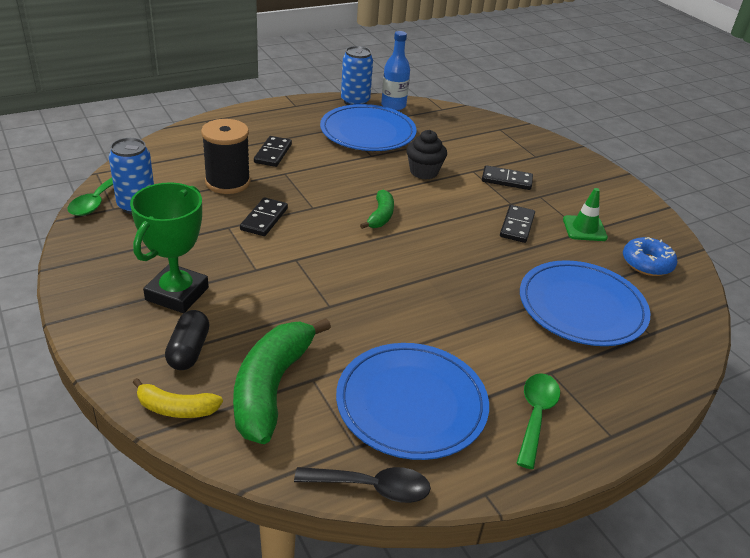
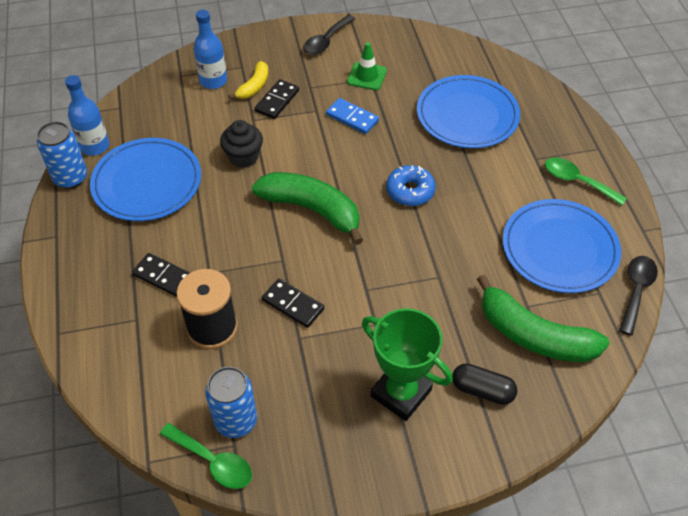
camera: 70 degrees left, 15 degrees up
yellow banana [132,378,223,418] -> yellow banana moved to [228,61,268,99]
green banana [360,189,394,229] -> green banana [252,172,363,245], size x1.90
black domino [500,205,535,243] -> blue domino [326,98,379,134]
blue donut [623,237,677,276] -> blue donut moved to [386,165,436,206]
none -> blue bottle [194,10,227,89]
none -> black spoon [303,15,355,55]

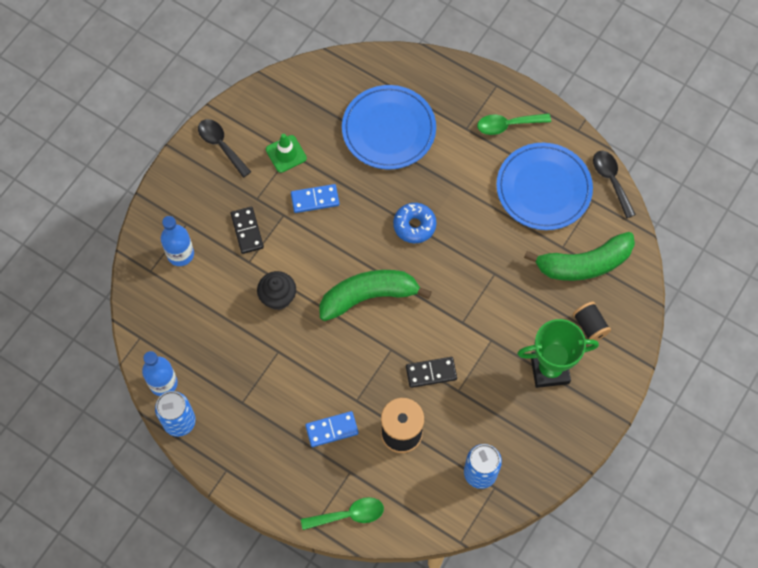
camera: 45 degrees left, 15 degrees up
blue plate [90,138,201,221] -> none
black domino [132,253,190,297] -> blue domino [305,411,359,447]
green spoon [160,423,252,489] -> green spoon moved to [301,497,384,530]
yellow banana [228,61,268,99] -> none
black spoon [303,15,355,55] -> black spoon turned 150 degrees clockwise [198,119,251,178]
black capsule [452,363,518,405] -> black spool [573,302,611,341]

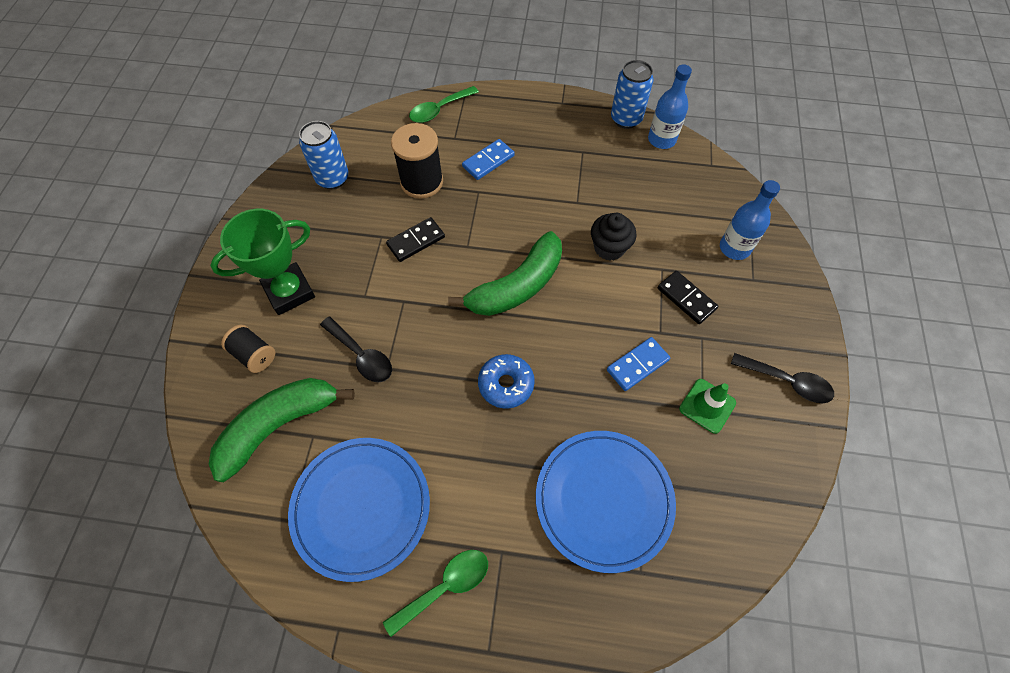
camera: 155 degrees right, 5 degrees down
black spoon [593,151,636,218] -> black spoon moved to [320,317,392,382]

